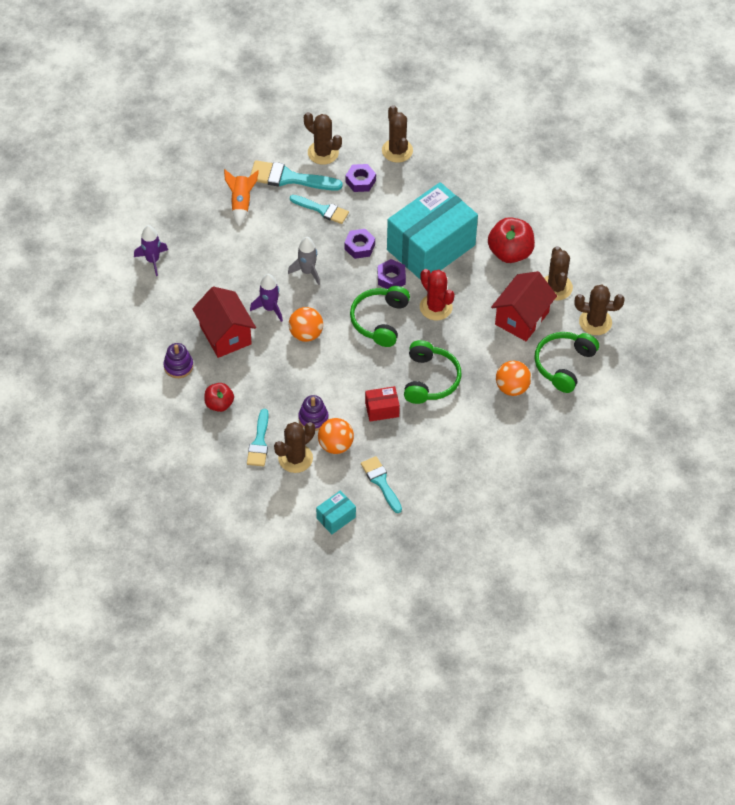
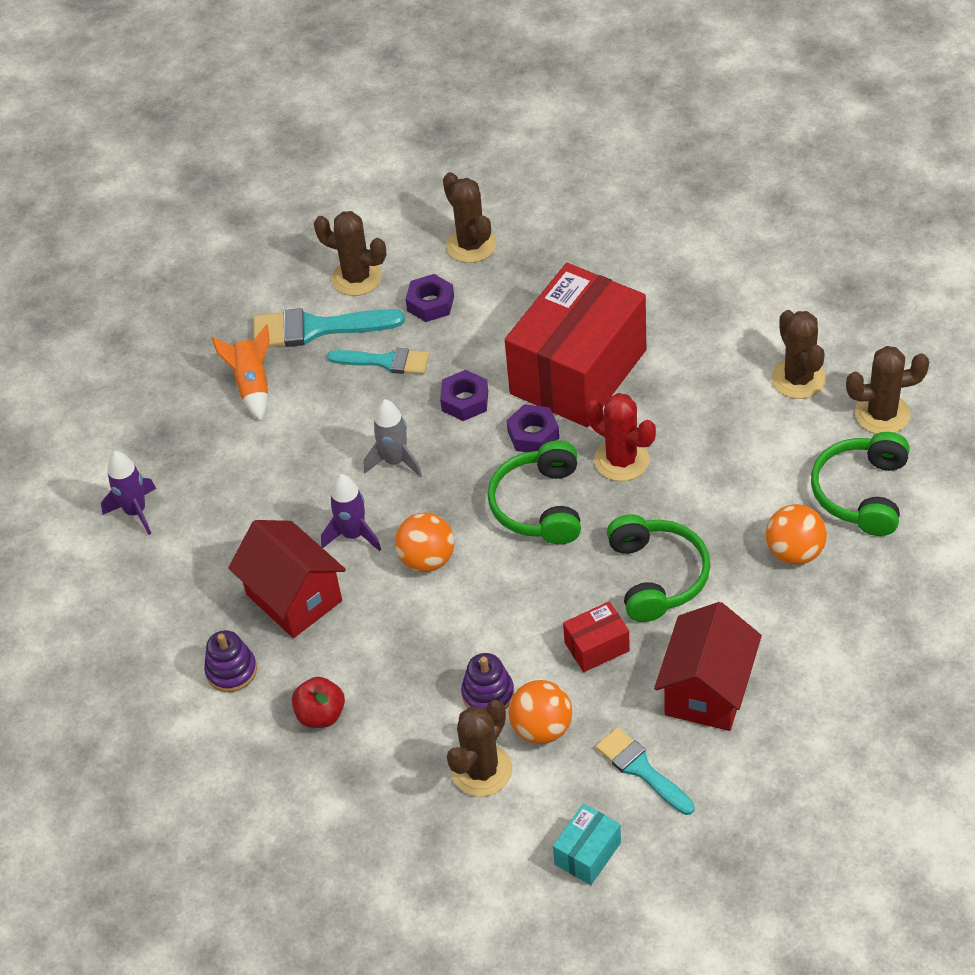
camera: 10 degrees left, 5 degrees down
turquoise brush [247,409,269,467] -> none
turquoise box [387,182,478,280] -> red box [505,263,646,427]
red apple [488,217,535,263] -> none
red house [491,271,557,341] -> red house moved to [654,602,762,731]

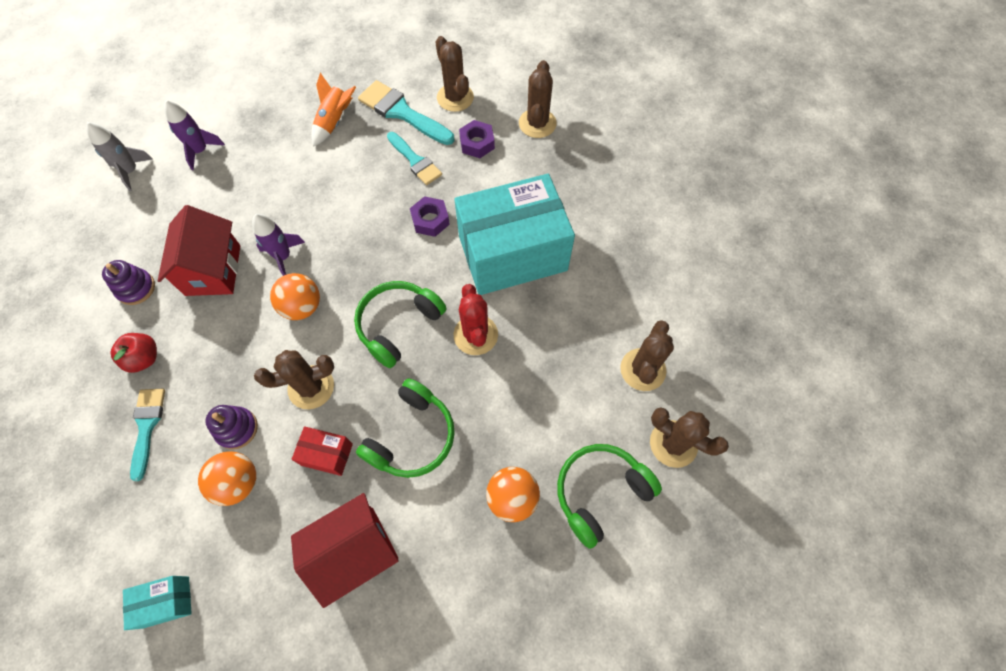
camera: 35 degrees right, 15 degrees up
grey rocket [364,399,422,477] -> grey rocket moved to [86,122,153,191]
brown cactus [447,700,512,797] -> brown cactus moved to [254,350,334,409]
red box [505,263,646,427] -> turquoise box [454,174,575,295]
purple nut [507,404,559,452] -> none
turquoise brush [595,727,695,815] -> turquoise brush moved to [130,389,165,481]

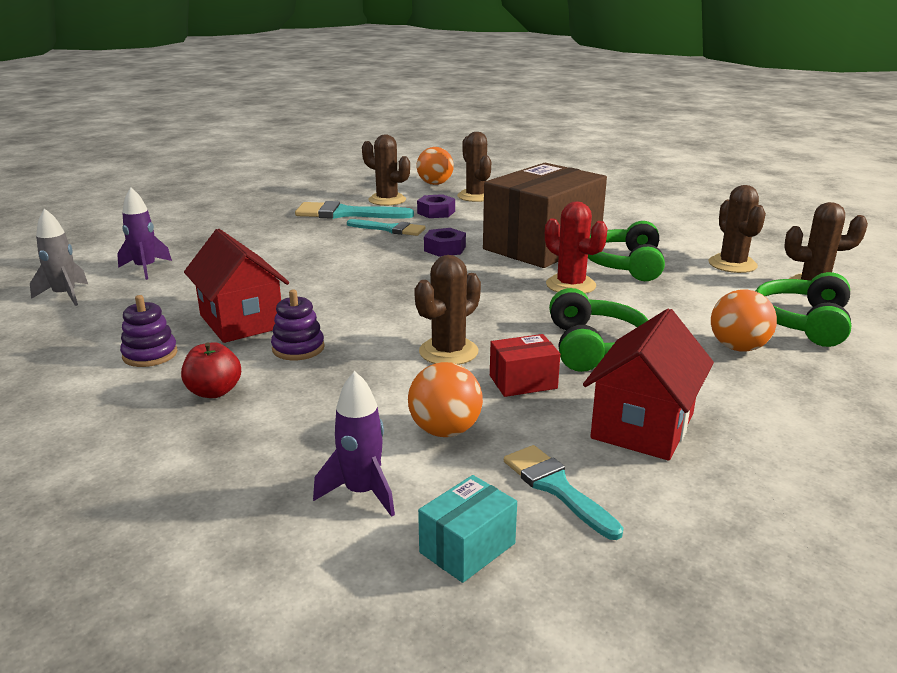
camera: 30 degrees left, 40 degrees down
turquoise brush [130,389,165,481] -> turquoise brush moved to [504,445,623,540]
purple stacking toy [205,405,258,449] -> purple stacking toy moved to [271,290,325,360]
purple rocket [252,214,305,276] -> purple rocket moved to [313,371,395,517]
orange ball [270,273,320,320] -> orange ball moved to [416,147,454,185]
orange rocket [311,73,356,147] -> none
green headphones [354,281,446,368] -> green headphones moved to [588,221,665,281]
turquoise box [454,174,575,295] -> brown box [483,163,607,268]

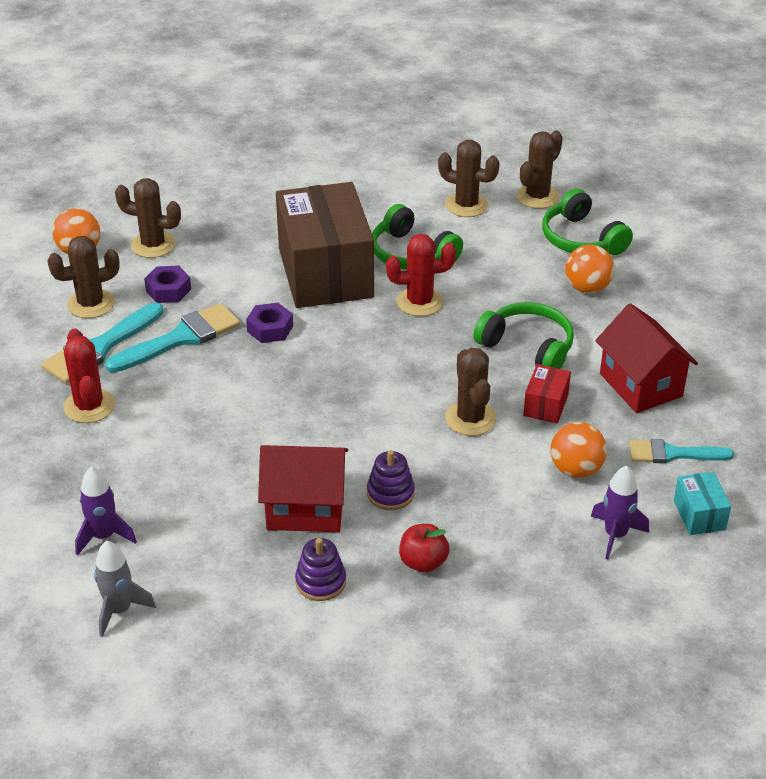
camera: 55 degrees left, 15 degrees up
turquoise brush [347,219,426,236] -> turquoise brush [105,303,240,373], size x1.51
none -> red cactus [64,328,115,423]

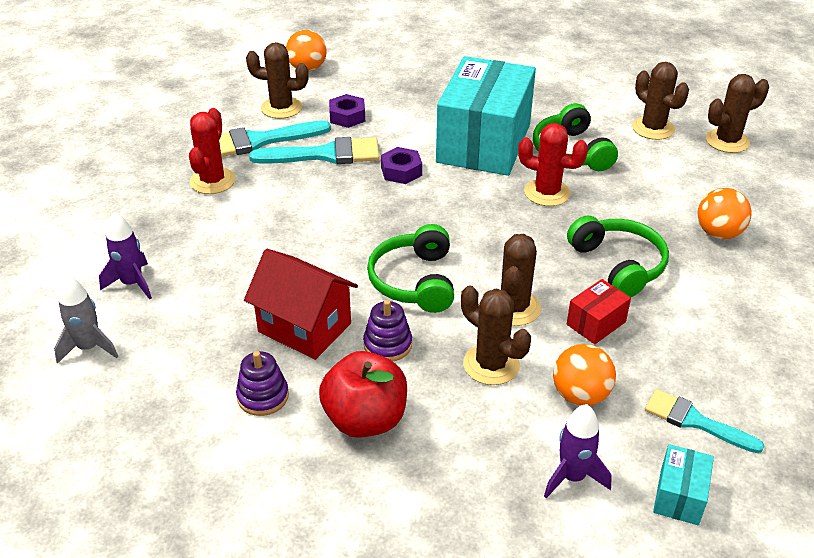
camera: 30 degrees right, 0 degrees up
brown cactus [115,178,181,258] -> brown cactus moved to [461,285,531,385]
brown box [276,182,374,308] -> turquoise box [436,56,536,176]
red apple [399,524,450,573] -> red apple [319,351,407,438], size x1.65
green headphones [542,189,633,255] -> green headphones moved to [367,224,454,313]
red house [595,303,698,413] -> none

